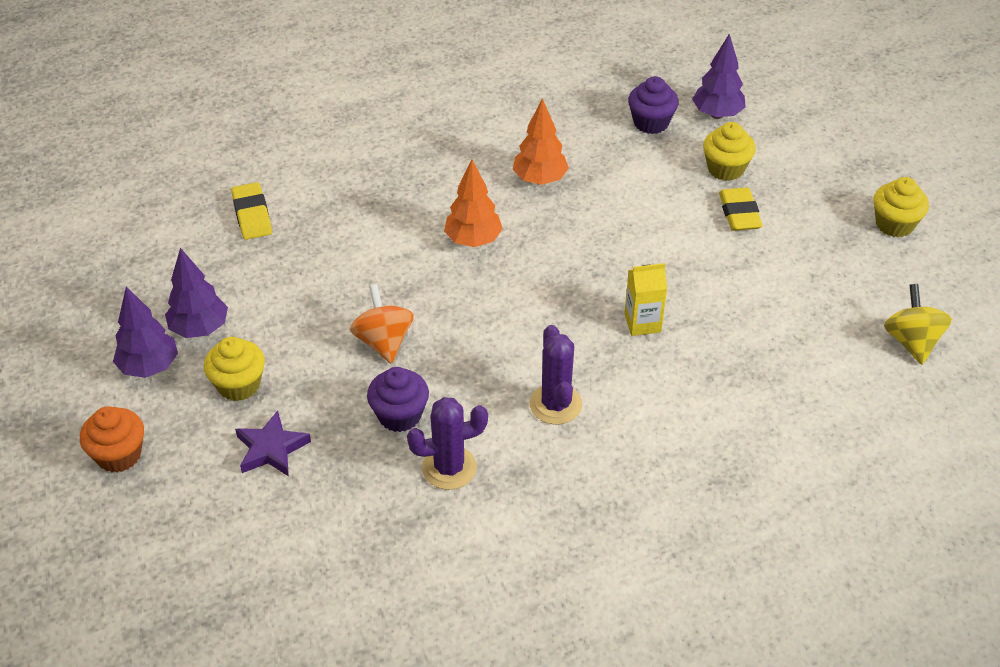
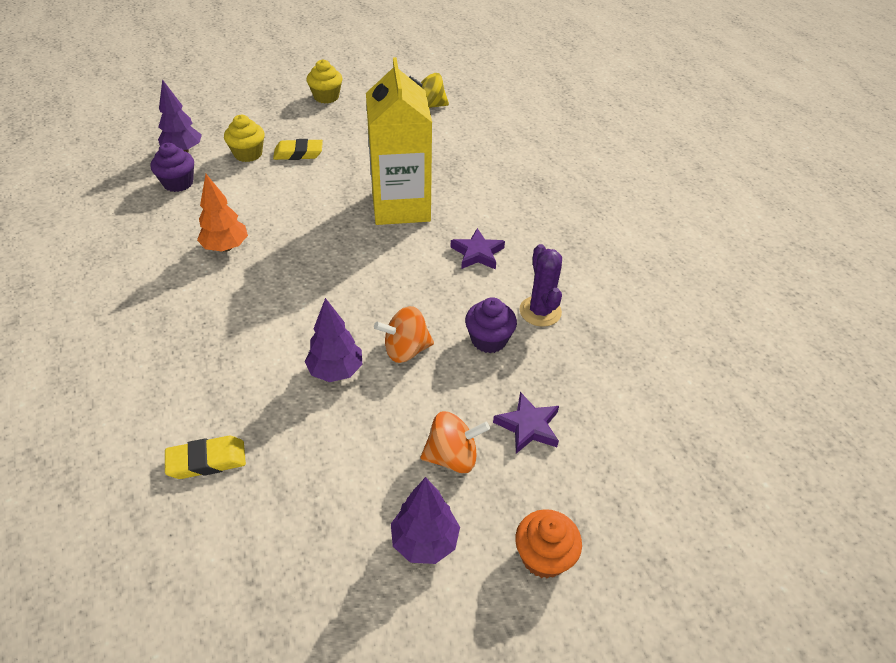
camera: 90 degrees left, 0 degrees up
purple tree [165,248,228,338] -> purple tree moved to [305,298,363,382]
yellow cupcake [204,337,265,401] -> orange spinning top [420,411,490,473]
orange tree [444,159,503,247] -> none
purple cactus [530,325,582,425] -> purple star [450,228,505,270]
yellow carton [624,263,667,336] -> yellow carton [366,57,432,225], size x2.39

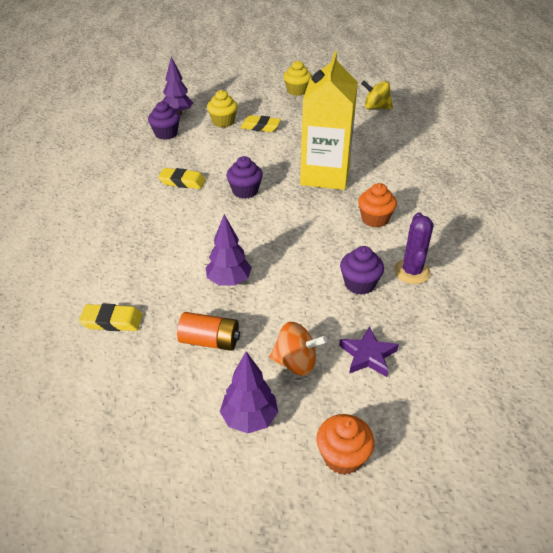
camera: 20 degrees right, 5 degrees down
orange tree [197,174,248,252] -> yellow eraser [158,168,206,189]
orange spinning top [374,306,434,363] -> none
purple star [450,228,505,270] -> orange cupcake [358,183,397,227]
none -> orange battery [177,312,240,351]
none -> purple cupcake [226,156,263,199]

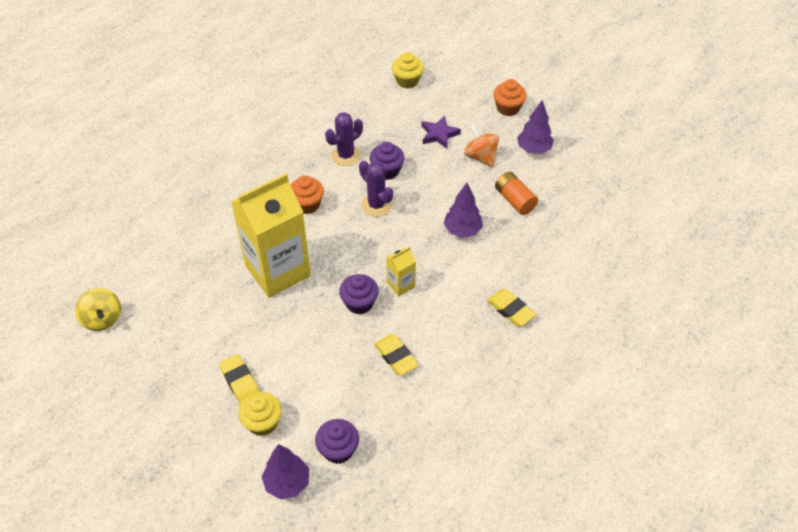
camera: 135 degrees left, 10 degrees up
yellow eraser [79,304,143,331] -> yellow eraser moved to [487,289,536,326]
yellow cupcake [283,61,312,96] -> yellow cupcake moved to [392,52,424,89]
none -> purple cactus [359,161,393,217]
none -> yellow carton [387,247,416,296]

